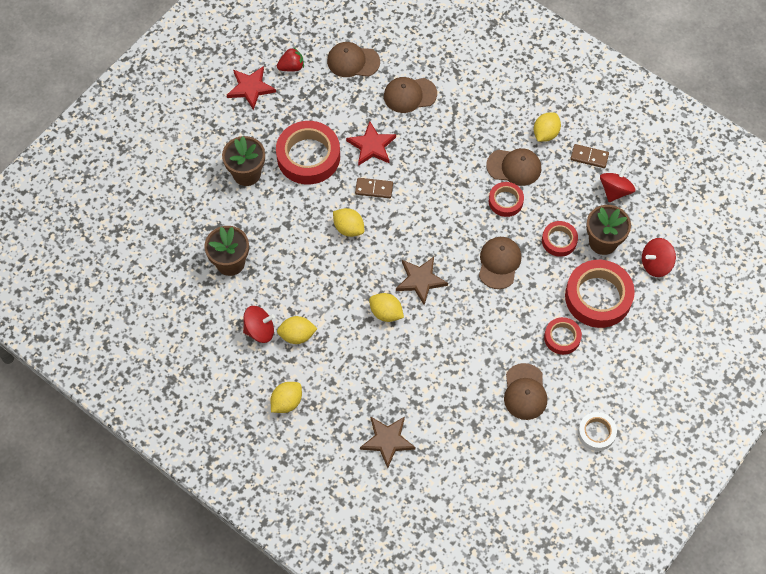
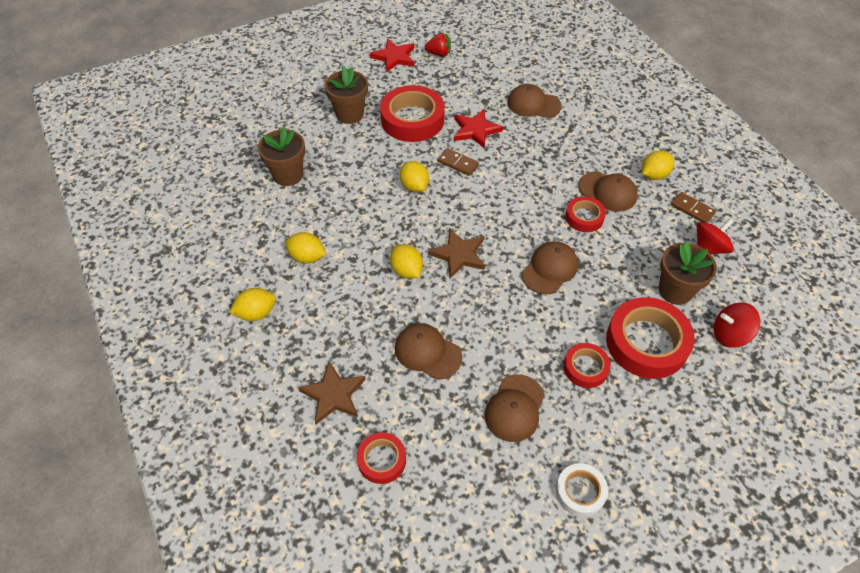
camera: 25 degrees right, 10 degrees down
red spinning top [243,306,275,343] -> none
brown cap [327,42,380,77] -> brown cap moved to [395,323,462,380]
red tape [542,221,578,257] -> red tape moved to [357,432,406,484]

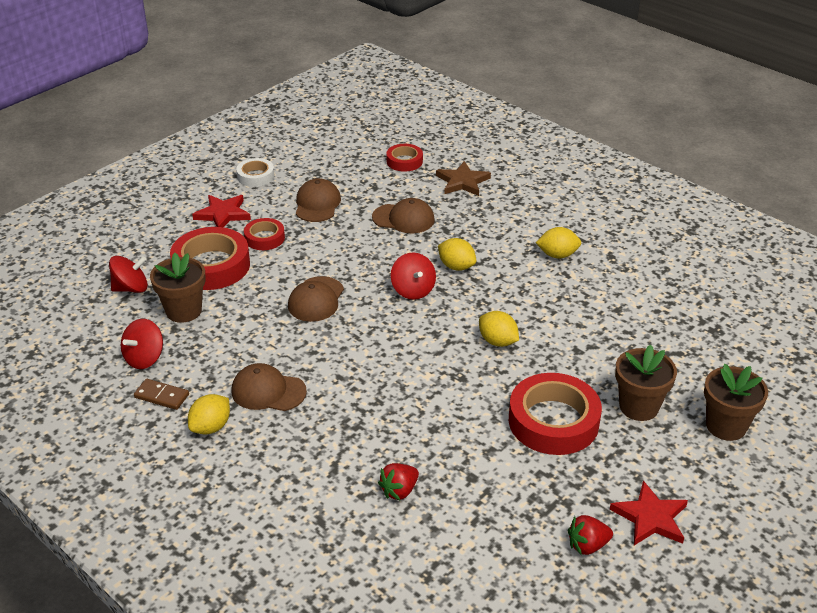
camera: 160 degrees right, 15 degrees down
yellow lemon [229,288,276,321] -> none
brown flower pot [258,126,305,186] -> brown flower pot moved to [704,364,768,441]
brown star [428,228,485,278] -> red spinning top [391,253,436,300]
brown domino [438,148,479,176] -> none
red star [454,109,503,149] -> red star moved to [192,195,251,227]
brown cap [507,84,562,118] -> red strawberry [378,463,419,500]
red tape [565,196,606,232] -> none

